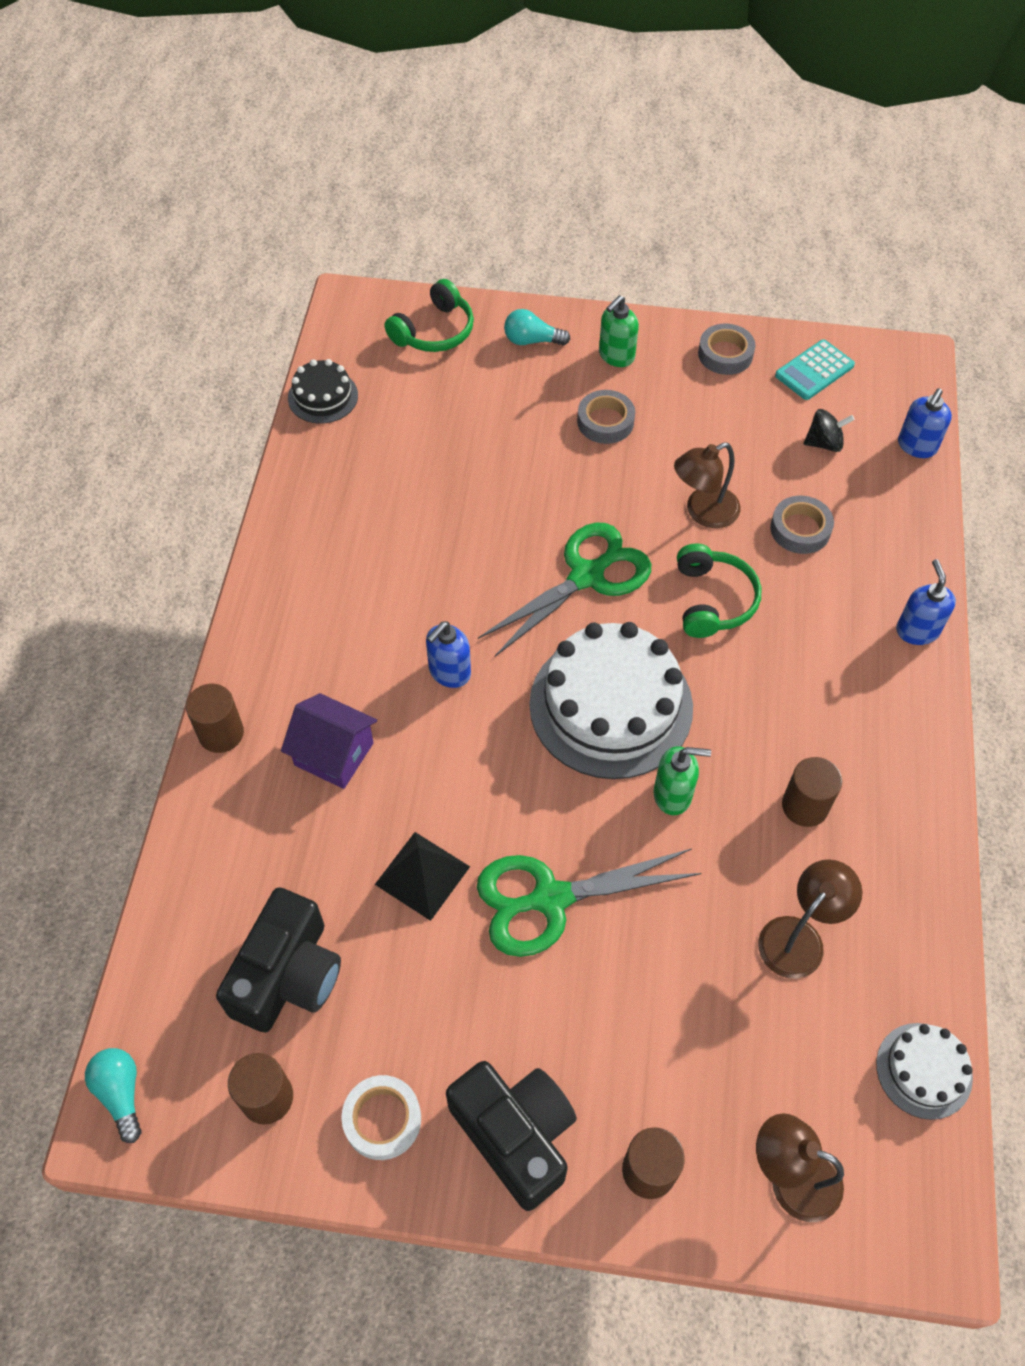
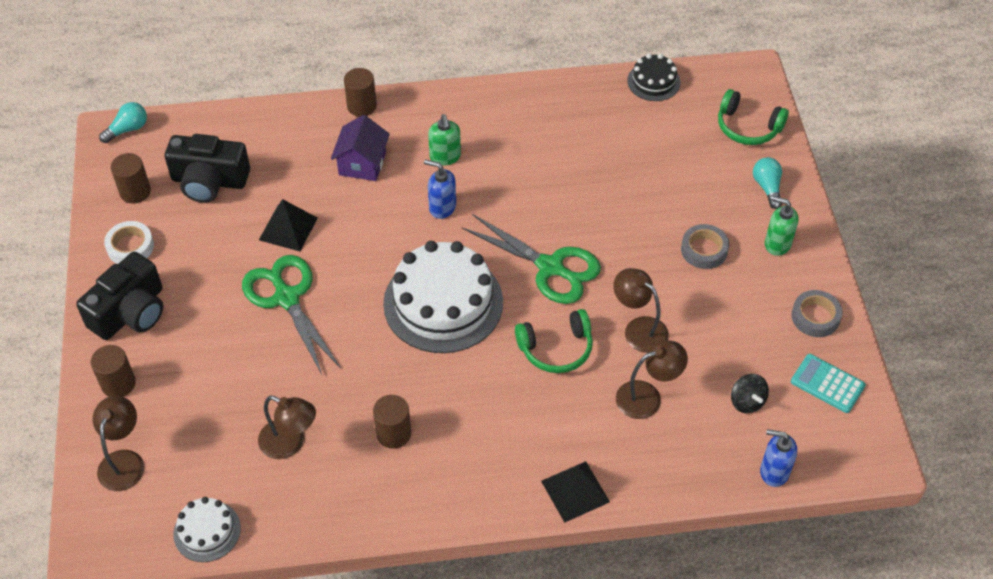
camera: 75 degrees right, 5 degrees down
green soap dispenser [654,746,711,815] -> green soap dispenser moved to [428,114,461,166]
grey tape [770,496,834,554] -> brown lamp [616,340,688,419]
blue soap dispenser [896,559,956,645] -> black pyramid [541,461,610,523]

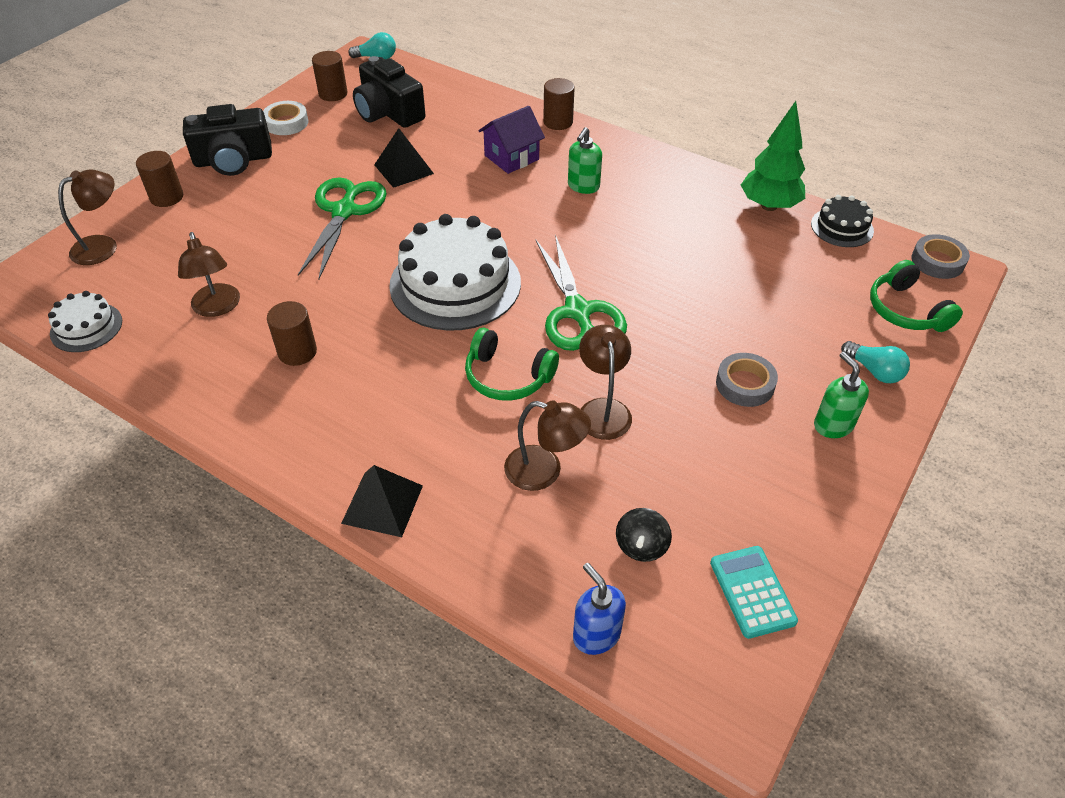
camera: 40 degrees right, 5 degrees down
blue soap dispenser [424,159,456,219] -> none
turquoise light bulb [753,157,782,209] -> turquoise light bulb turned 105 degrees clockwise [841,341,910,383]
grey tape [791,290,843,337] -> grey tape moved to [912,234,970,279]
none -> green tree [741,101,805,211]

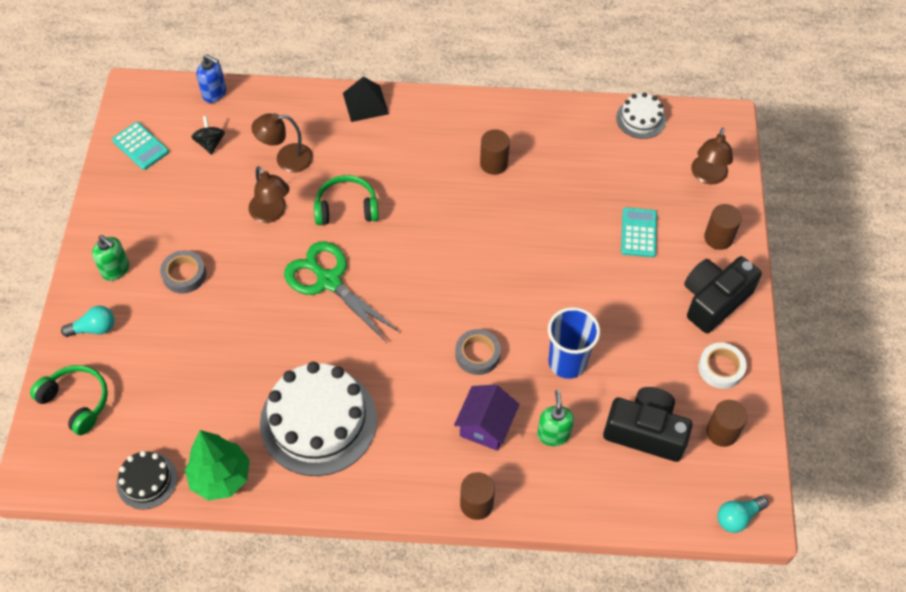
camera: 150 degrees right, 10 degrees up
brown lamp [178,232,240,317] -> none
green scissors [298,177,387,279] -> none
black pyramid [374,128,434,188] -> blue cup [548,307,600,379]
white cake [389,214,521,331] -> white cake moved to [260,362,377,476]
green soap dispenser [568,127,602,194] -> green soap dispenser moved to [537,390,574,446]
turquoise light bulb [841,341,910,383] -> turquoise light bulb turned 150 degrees clockwise [61,306,115,337]
grey tape [912,234,970,279] -> grey tape moved to [455,329,501,375]
none -> turquoise calculator [621,207,657,257]

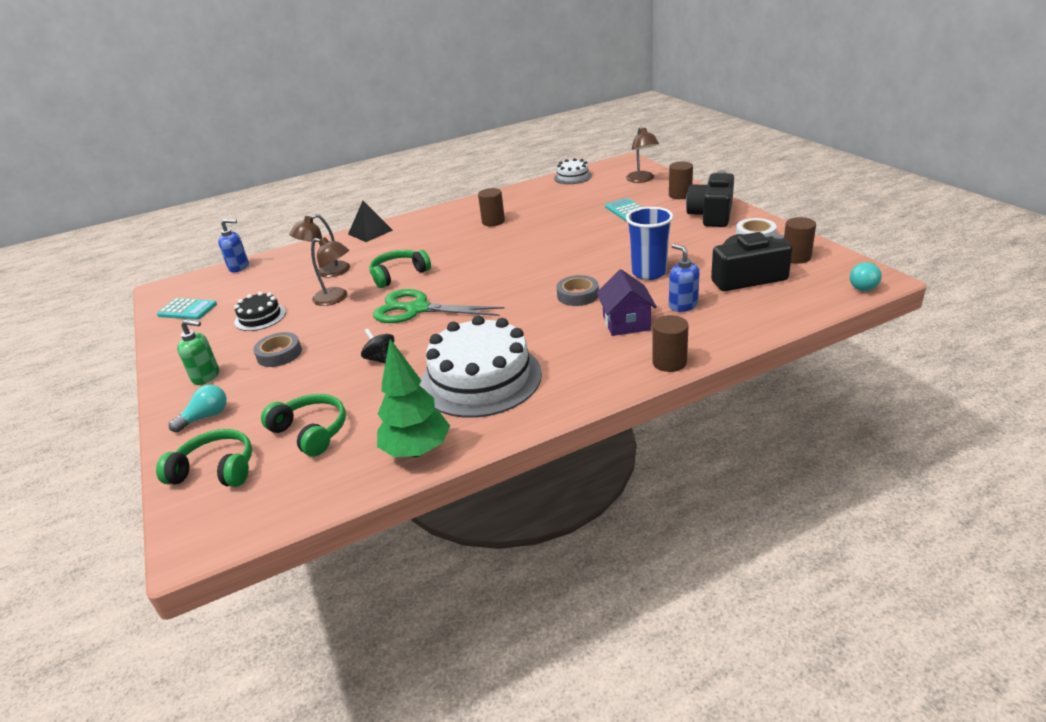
camera: 25 degrees left, 25 degrees down
black cake [117,451,177,510] -> black cake moved to [234,292,286,331]
black spinning top [191,116,225,155] -> black spinning top moved to [361,328,395,364]
green soap dispenser [537,390,574,446] -> blue soap dispenser [669,244,700,312]
none -> green headphones [261,394,346,456]

